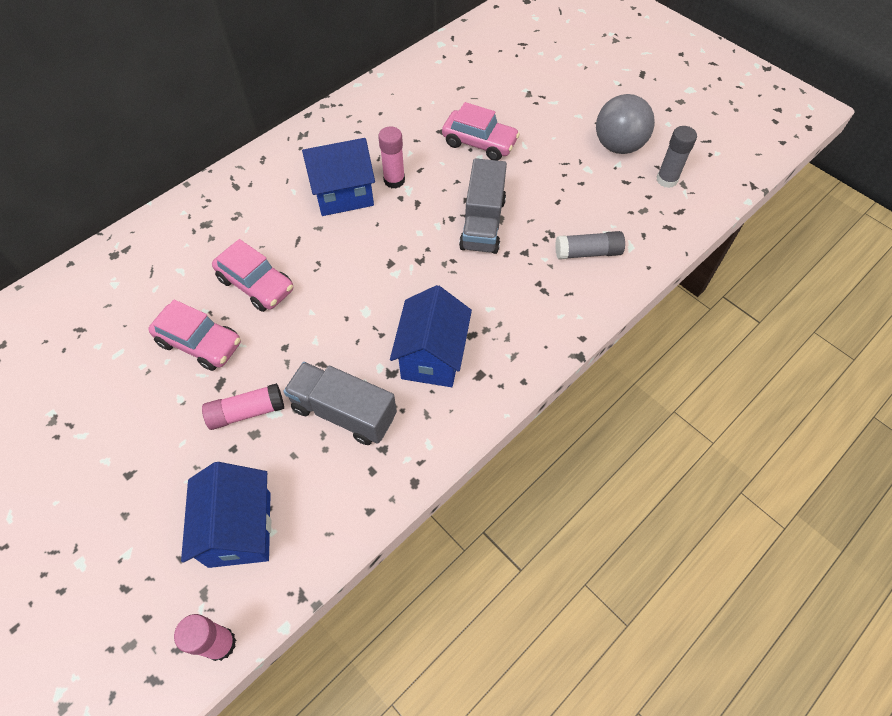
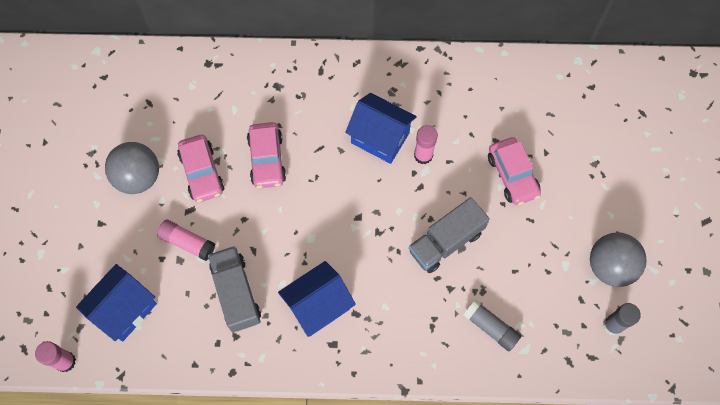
camera: 45 degrees right, 10 degrees up
none -> grey ball [105,142,159,194]

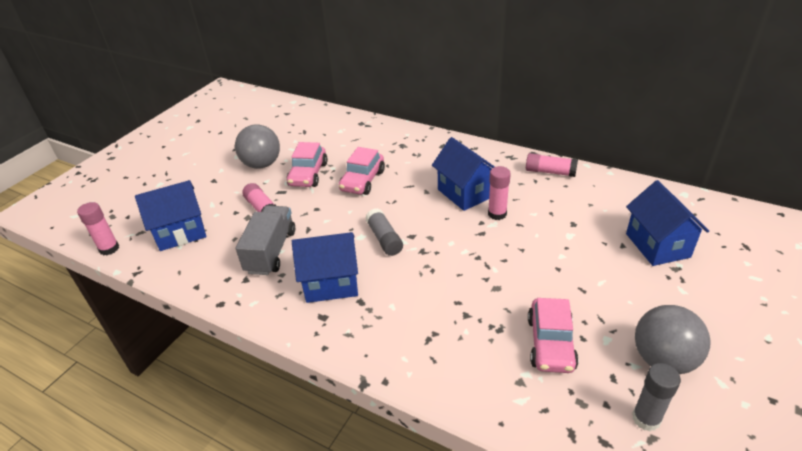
camera: 30 degrees right, 30 degrees down
grey truck [409,197,490,273] -> none
grey glue stick [463,300,521,351] -> grey glue stick moved to [365,208,403,256]
pink car [488,137,541,205] -> pink car moved to [528,298,579,373]
none -> pink glue stick [526,153,578,177]
none -> blue house [626,180,709,266]

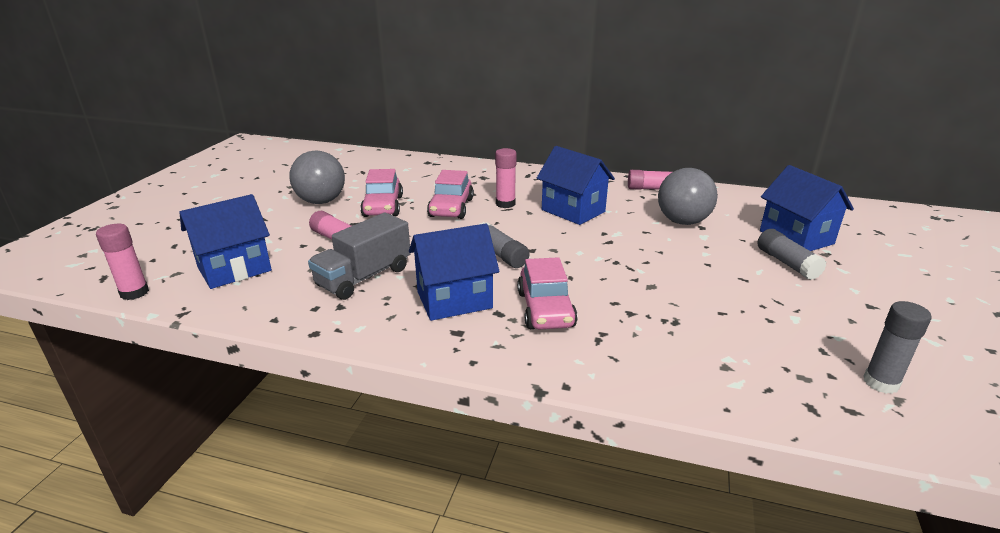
camera: 15 degrees left, 10 degrees down
grey truck [235,206,295,275] -> grey truck turned 135 degrees counterclockwise [308,213,411,300]
pink glue stick [488,166,511,220] -> pink glue stick moved to [495,148,517,208]
pink car [528,298,579,373] -> pink car moved to [517,257,578,330]
grey ball [635,305,711,374] -> grey ball moved to [658,168,718,225]
none -> grey glue stick [757,229,826,280]

